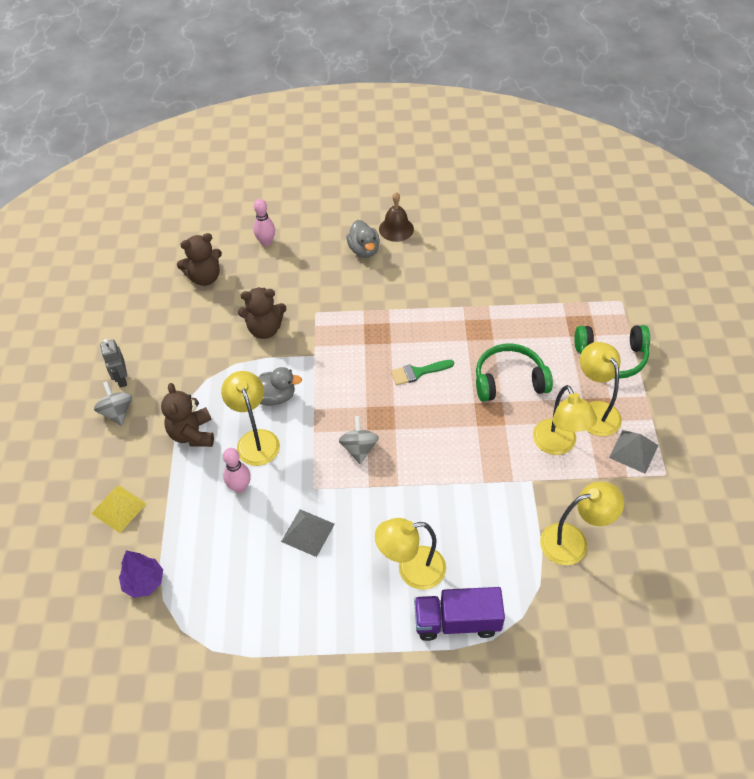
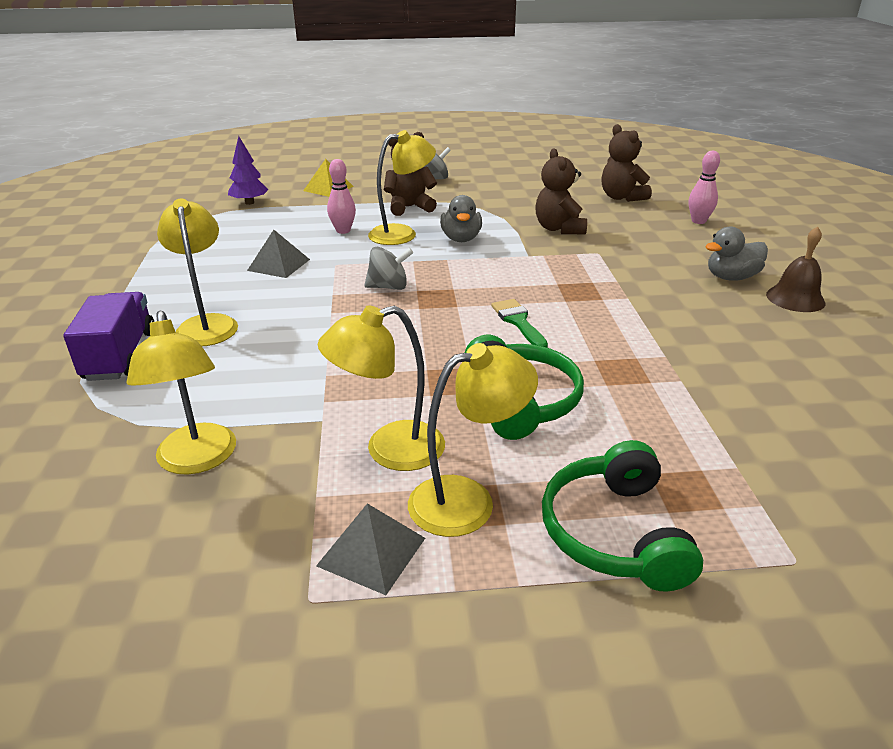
camera: 85 degrees right, 20 degrees down
grey robot [100,339,127,388] -> none

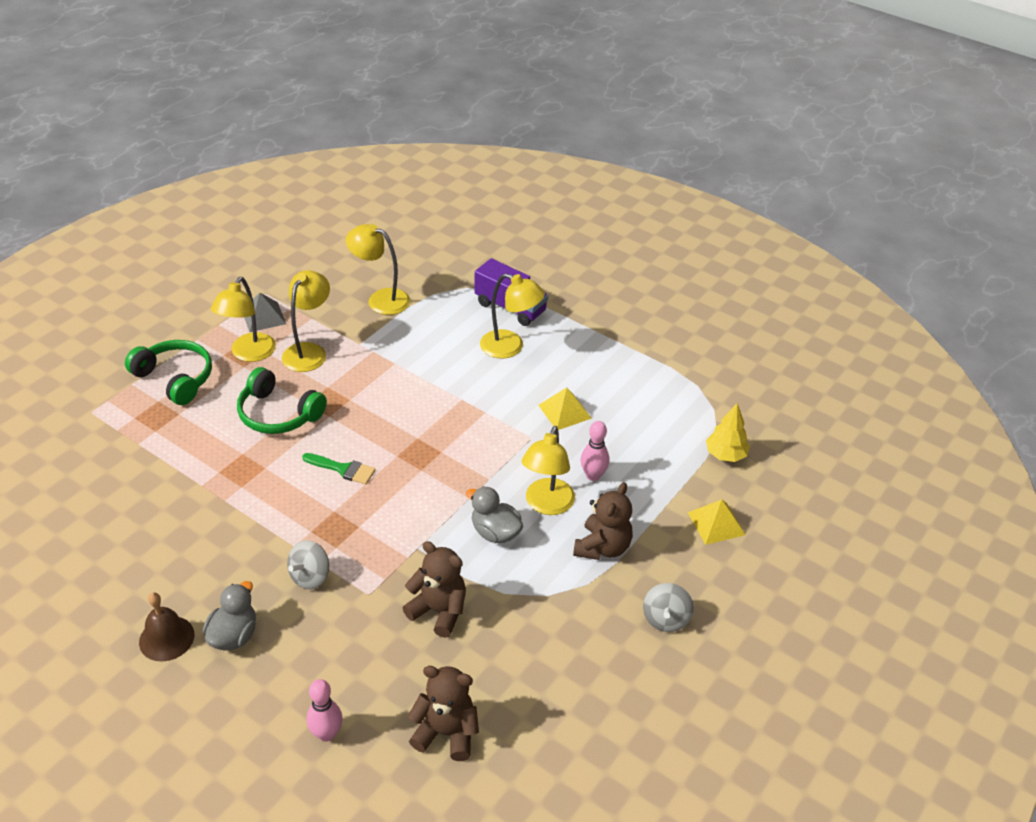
camera: 130 degrees right, 10 degrees up
purple tree [228,136,269,205] -> yellow tree [706,403,750,462]
grey pyramid [247,230,310,278] -> yellow pyramid [538,387,592,430]
grey spinning top [365,247,413,290] -> grey spinning top moved to [287,540,329,589]

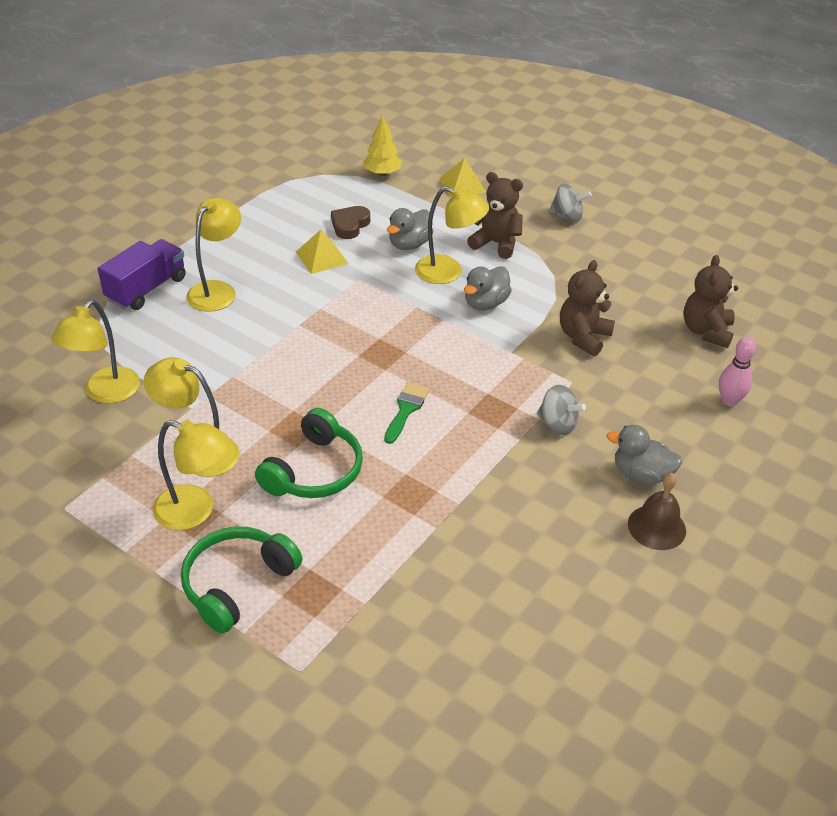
camera: 90 degrees left, 0 degrees up
grey pyramid [244,293,286,332] -> none
pink bowling pin [581,421,609,481] -> grey duck [387,208,433,250]
none -> brown heart [331,206,370,239]

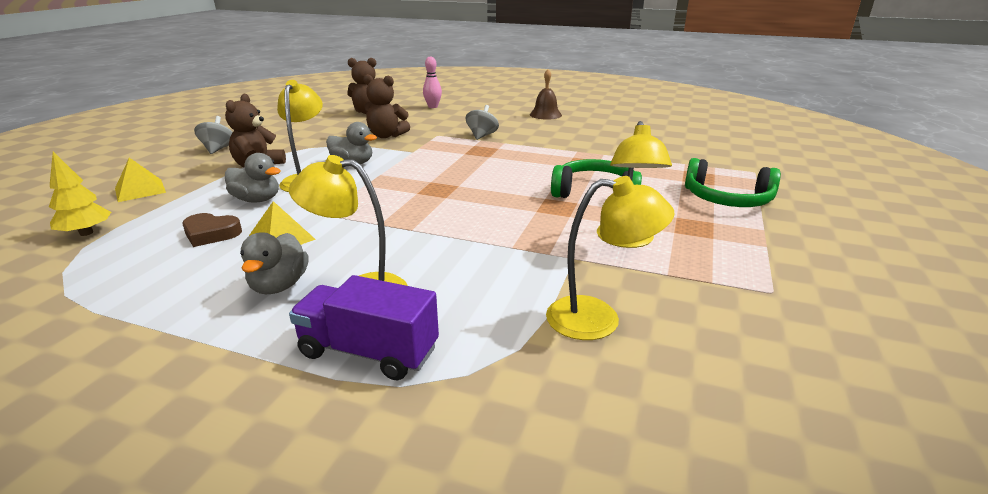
camera: 105 degrees left, 15 degrees down
yellow lamp [152,420,230,530] -> none
green brush [384,382,430,444] -> none
grey duck [607,425,682,484] -> grey duck moved to [240,232,309,294]

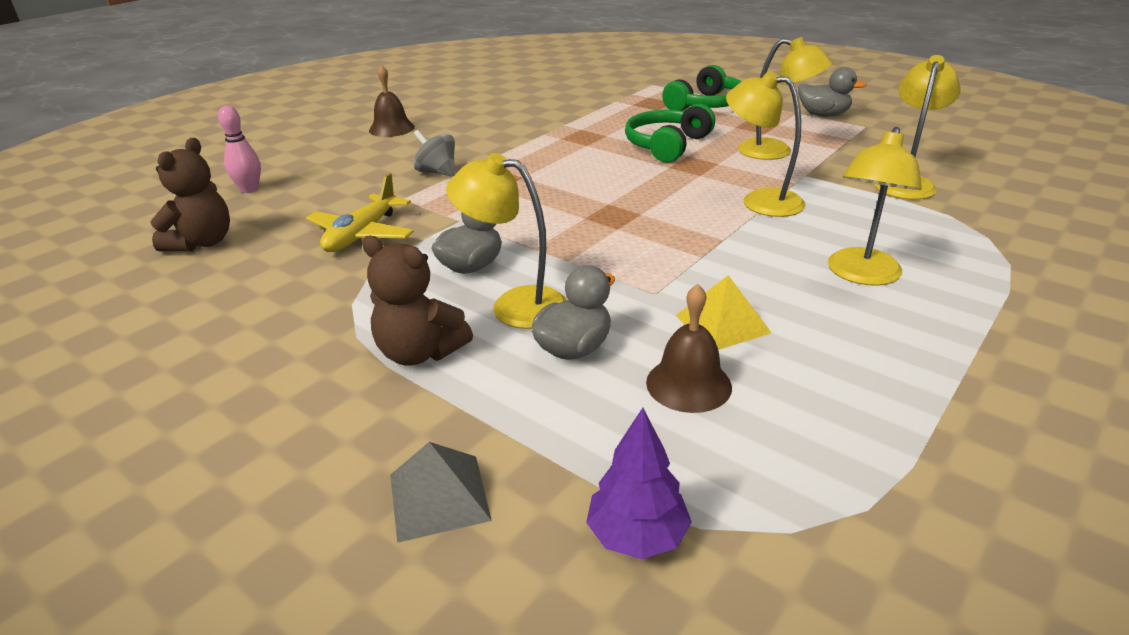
camera: 70 degrees left, 5 degrees up
yellow tree [49,152,111,236] -> purple tree [586,408,692,559]
yellow pyramid [115,158,166,202] -> grey pyramid [390,442,492,543]
brown heart [182,213,242,247] -> brown bell [646,284,732,413]
grey spinning top [194,116,233,154] -> none
grey duck [240,232,309,294] -> grey duck moved to [798,67,866,117]
purple truck [289,275,439,380] -> none
brown teddy bear [363,74,410,138] -> yellow plane [306,173,414,252]
none -> yellow lamp [726,71,806,217]

